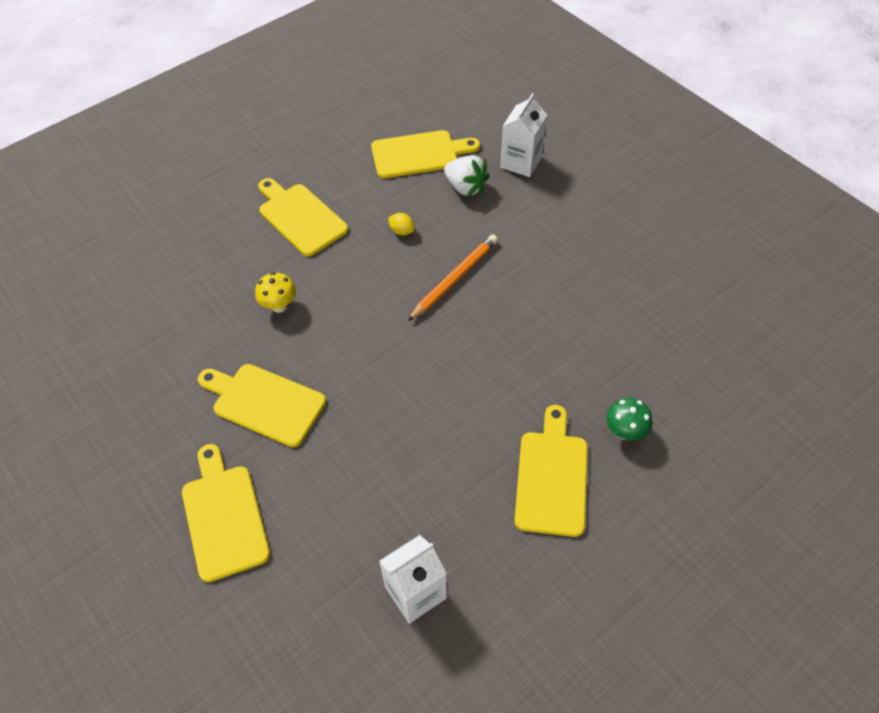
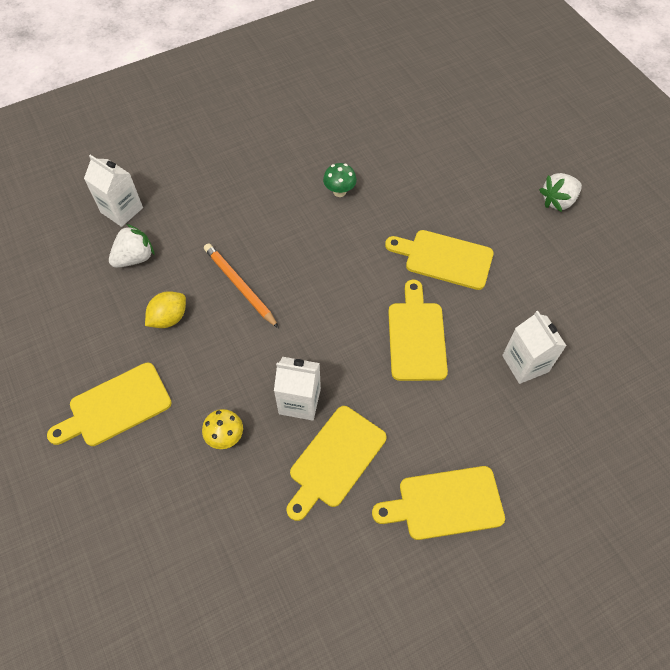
camera: 80 degrees left, 5 degrees up
yellow cutting board [371,130,480,178] -> yellow cutting board moved to [388,280,448,381]
yellow lemon [388,213,415,235] -> yellow lemon [145,291,186,328], size x1.61
green mushroom [606,398,652,440] -> green mushroom moved to [323,163,357,197]
none -> white carton [274,357,321,421]
none -> white strawberry [539,173,582,212]

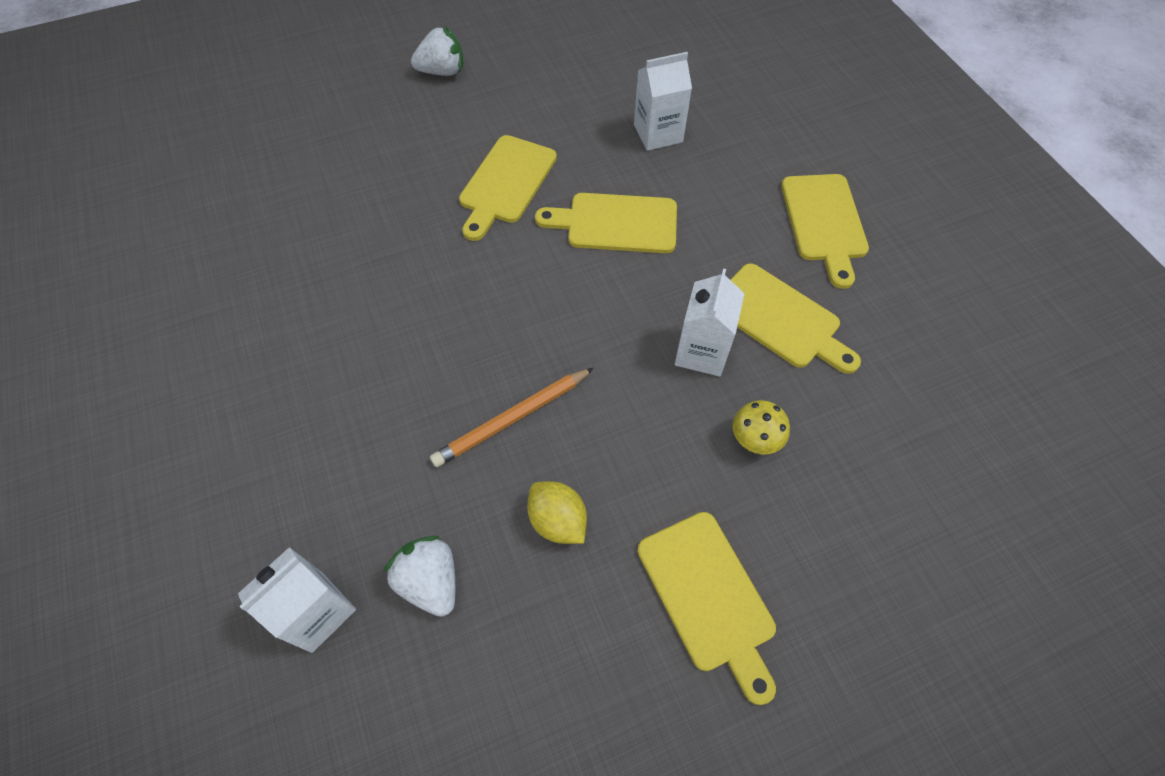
camera: 85 degrees left, 0 degrees up
green mushroom [323,163,357,197] -> none
white strawberry [539,173,582,212] -> white strawberry turned 75 degrees counterclockwise [411,26,463,76]

